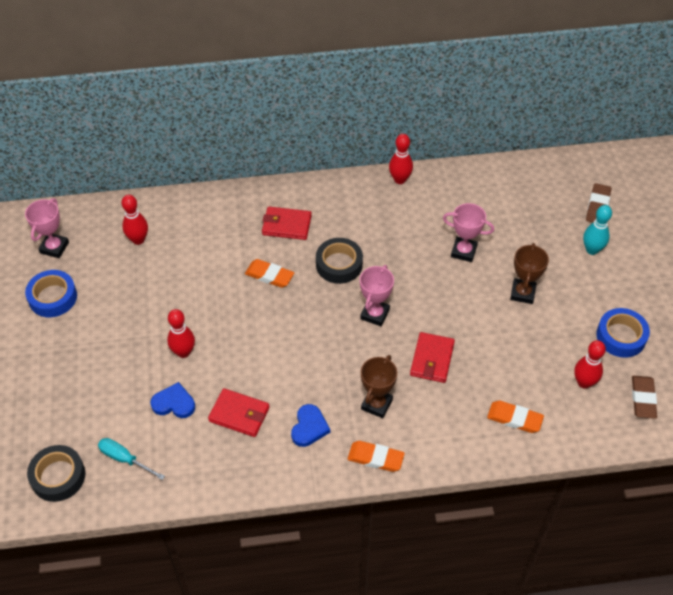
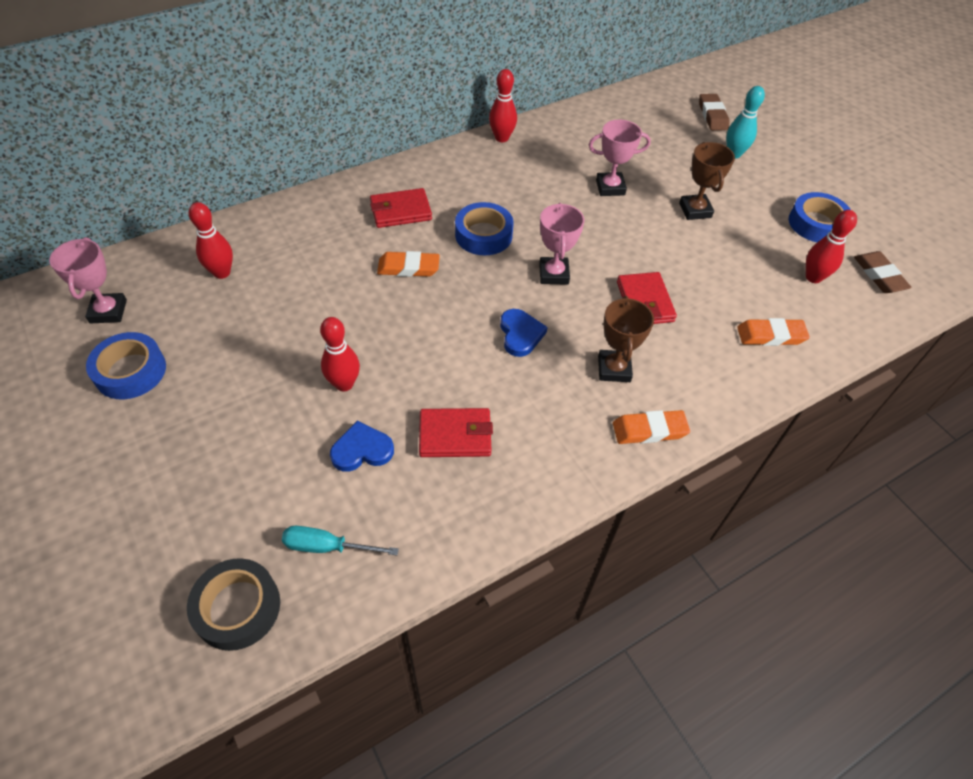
camera: 25 degrees left, 0 degrees up
blue heart [291,404,330,447] -> blue heart moved to [500,309,548,357]
black tape [316,238,363,284] -> blue tape [455,202,514,255]

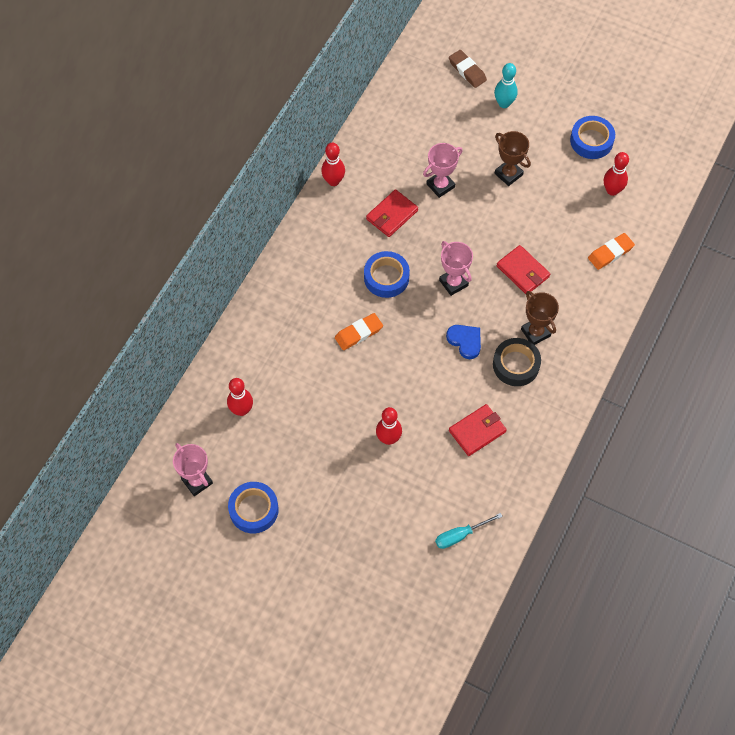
camera: 30 degrees left, 10 degrees up
black tape [187,558,280,651] -> black tape moved to [493,338,541,386]
blue heart [330,421,394,472] -> none
red wallet [370,188,432,228] -> red wallet moved to [366,189,418,237]
orange eraser [613,410,690,444] -> none
brown eraser [854,251,912,293] -> none

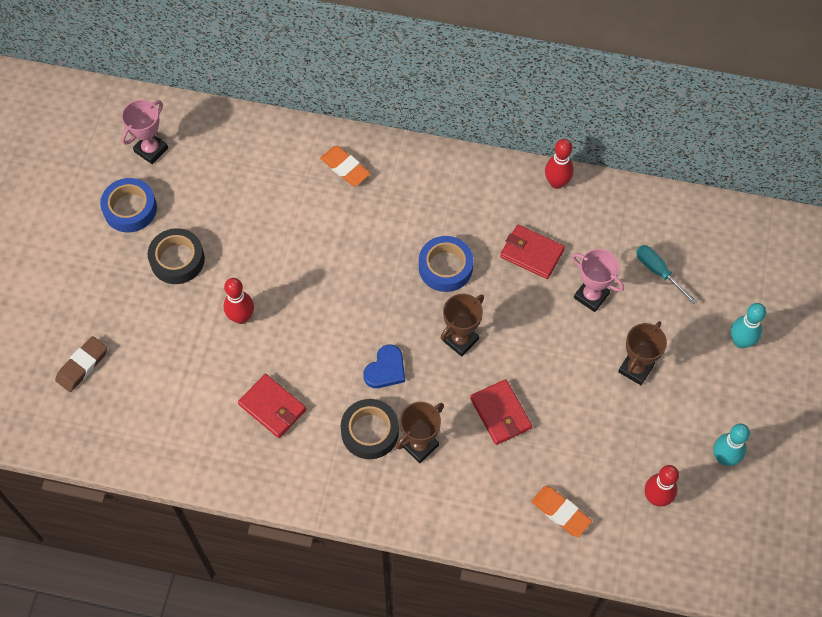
camera: 75 degrees right, 0 degrees up
red bowling pin [227,378,253,416] -> none
orange eraser [335,313,383,350] -> orange eraser moved to [320,146,371,186]
turquoise screwdriver [435,513,503,549] -> turquoise screwdriver moved to [636,245,697,304]
pink trophy [439,241,473,296] -> brown trophy [441,294,484,357]
brown eraser [449,50,487,88] -> brown eraser moved to [55,336,107,392]
red wallet [496,245,550,294] -> red wallet turned 60 degrees counterclockwise [470,379,532,445]
blue tape [570,116,615,159] -> turquoise bowling pin [713,424,750,466]
none -> black tape [148,228,205,284]

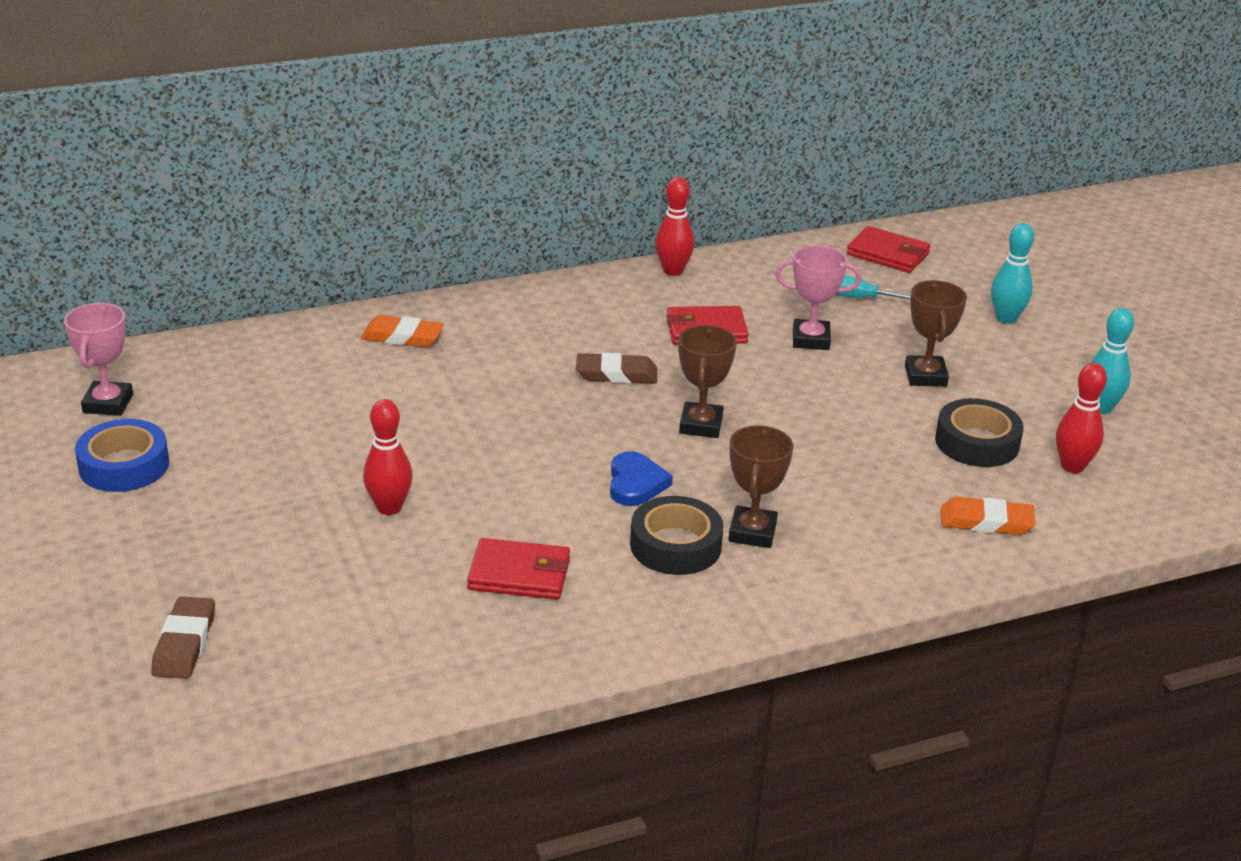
camera: 35 degrees left, 30 degrees down
black tape [148,228,205,284] -> black tape moved to [935,398,1024,467]
blue tape [419,236,473,292] -> brown eraser [576,353,657,384]
red wallet [470,379,532,445] -> red wallet moved to [847,226,931,273]

